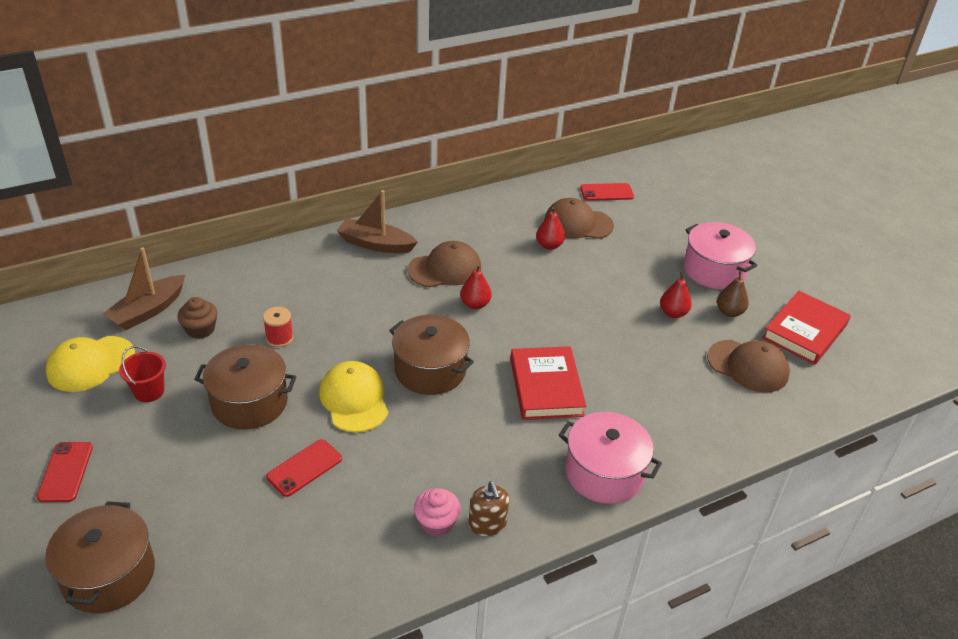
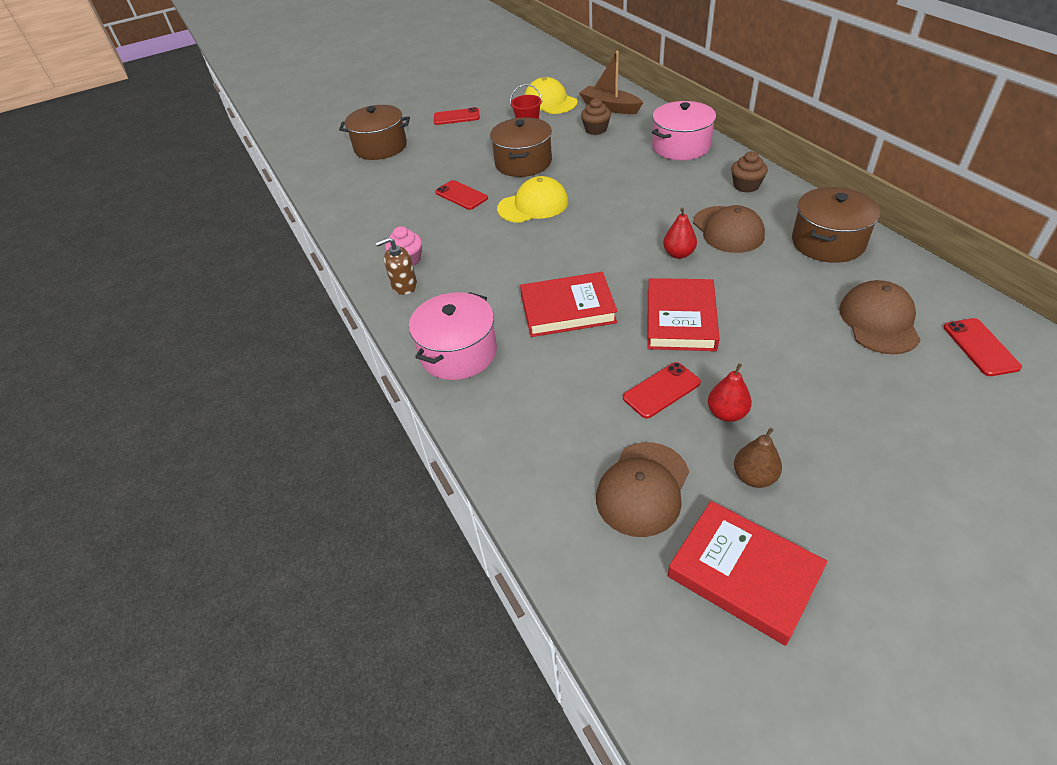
camera: 95 degrees right, 5 degrees up
red spool [263,307,293,347] -> none
brown boat [337,190,418,253] -> brown cupcake [731,151,768,193]
brown pot [389,315,474,395] -> brown pot moved to [792,187,880,263]
red pear [536,207,565,250] -> none
pink pot [684,222,757,289] -> pink pot moved to [652,101,716,160]
none -> red phone [623,362,701,419]
none -> red book [647,278,720,351]

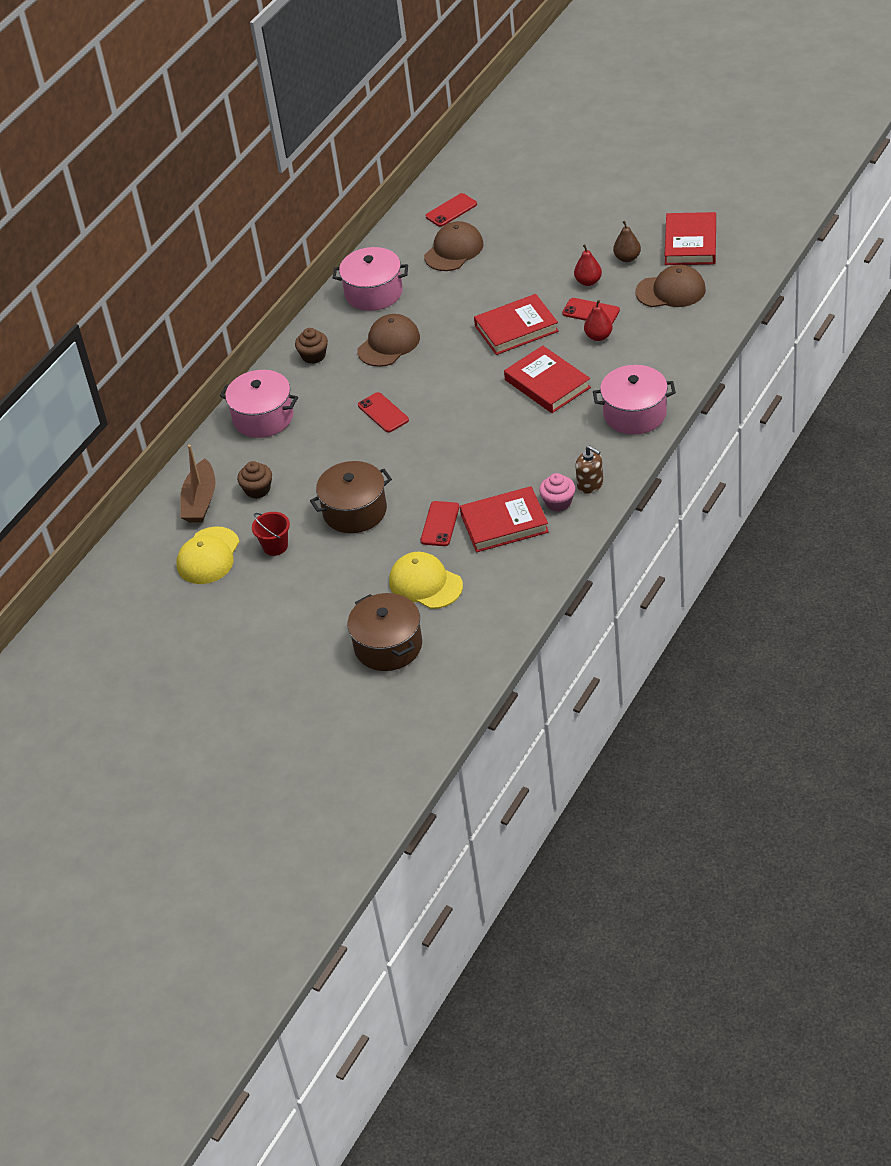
camera: 120 degrees left, 0 degrees up
red phone [434,107,480,125] -> red phone moved to [358,392,409,433]
yellow cap [497,176,568,223] -> yellow cap moved to [389,552,463,609]
red pear [663,207,697,259] -> red pear moved to [584,300,613,341]
brown pot [792,187,880,263] -> pink pot [333,247,408,311]
brown cap [839,280,921,354] -> brown cap turned 150 degrees clockwise [424,221,484,271]
none -> red book [460,486,549,552]

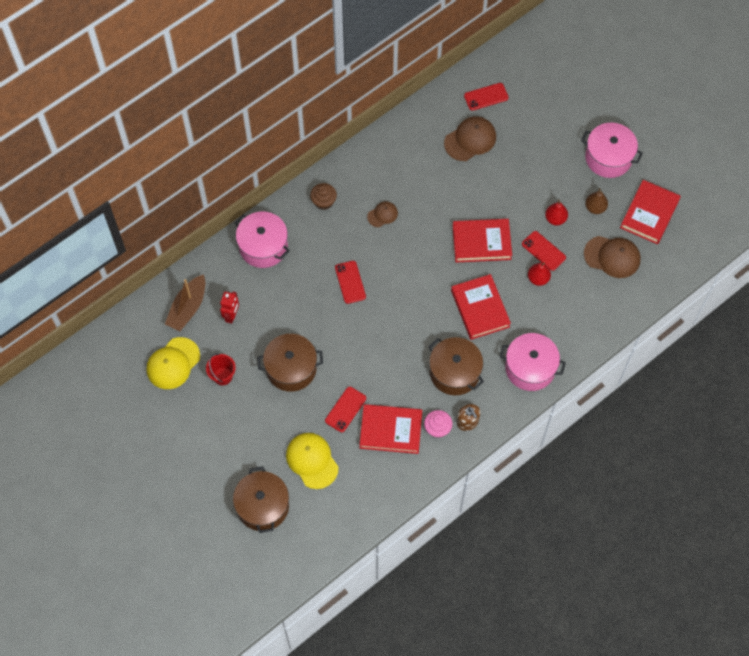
camera: 15 degrees right, 20 degrees up
brown cupcake [237,461,272,499] -> red robot [220,291,239,324]
pink pot [333,247,408,311] -> pink pot moved to [581,123,643,178]
brown cap [357,314,420,367] -> brown cap [367,201,398,227], size x0.57
none -> brown pot [428,337,484,395]

